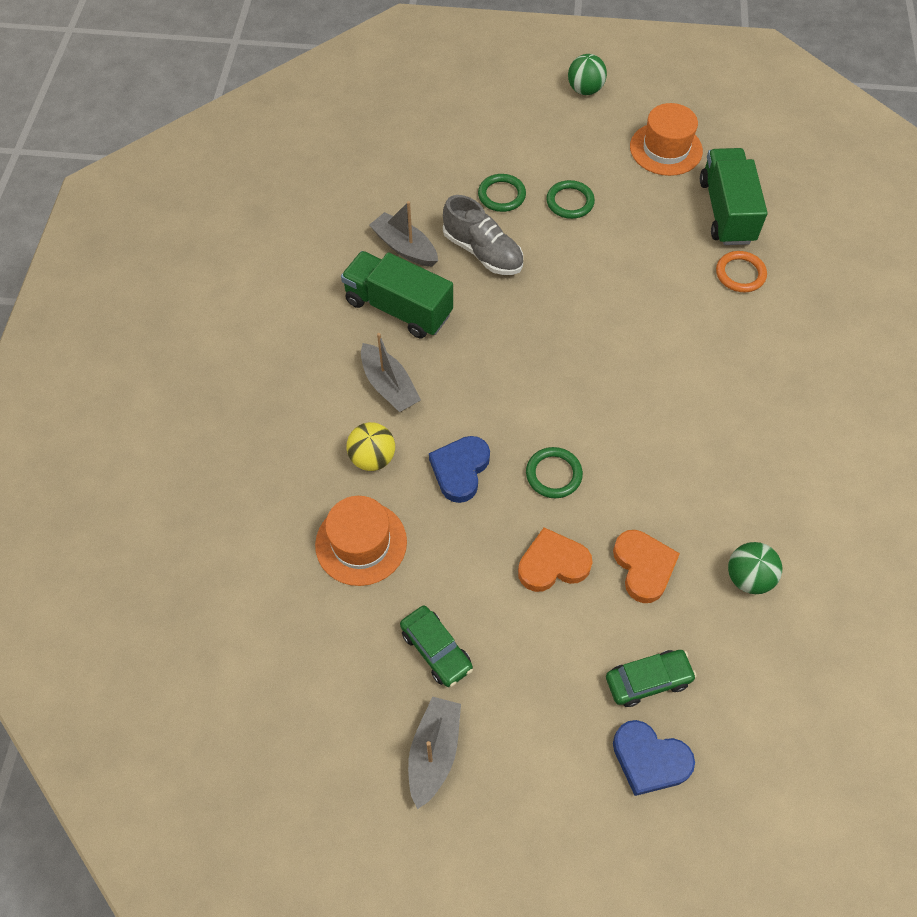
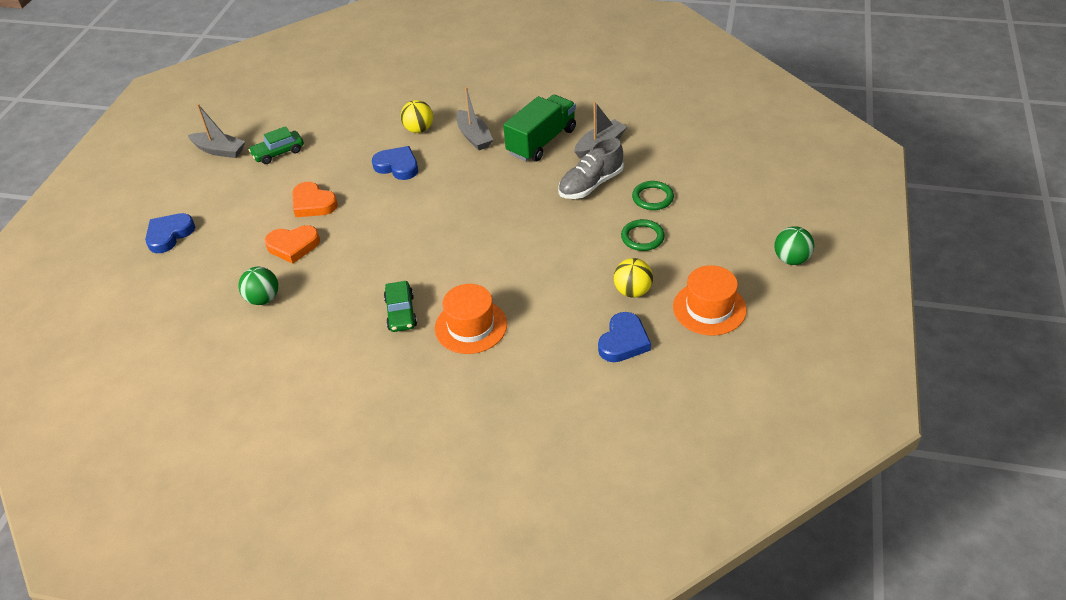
camera: 100 degrees right, 15 degrees down
orange hat [315,496,407,586] -> orange hat moved to [435,284,507,354]
grey boat [361,333,421,412] -> grey boat turned 90 degrees counterclockwise [456,87,493,150]
orange heart [518,528,593,592] -> orange heart turned 135 degrees clockwise [292,182,338,217]
green ring [526,447,583,498] -> none
green car [606,650,697,707] -> green car moved to [384,281,417,332]
green truck [700,148,768,245] -> blue heart [598,312,651,362]
orange ring [716,251,767,292] -> none
none -> yellow ball [614,258,653,298]

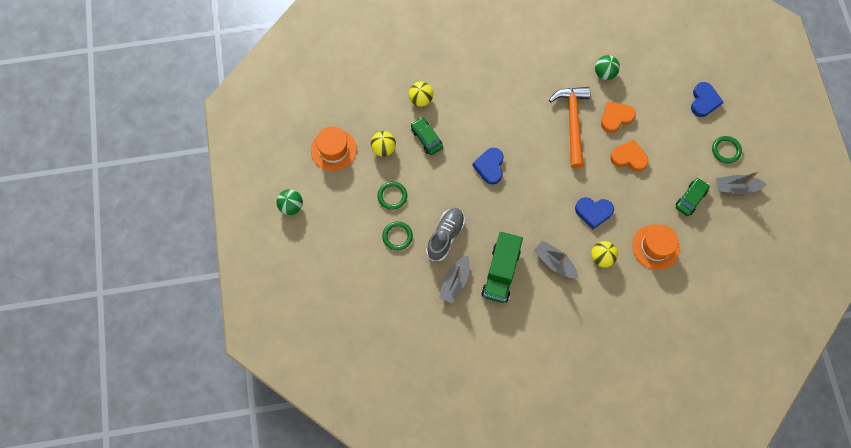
camera: 155 degrees right, 25 degrees up
green car [384,281,417,332] -> green car moved to [411,117,443,155]
orange hat [435,284,507,354] -> orange hat moved to [632,225,680,270]
blue heart [598,312,651,362] -> blue heart moved to [472,148,504,185]
none -> yellow ball [409,82,433,107]
none -> orange hammer [549,87,590,168]
none -> green ring [712,136,742,163]

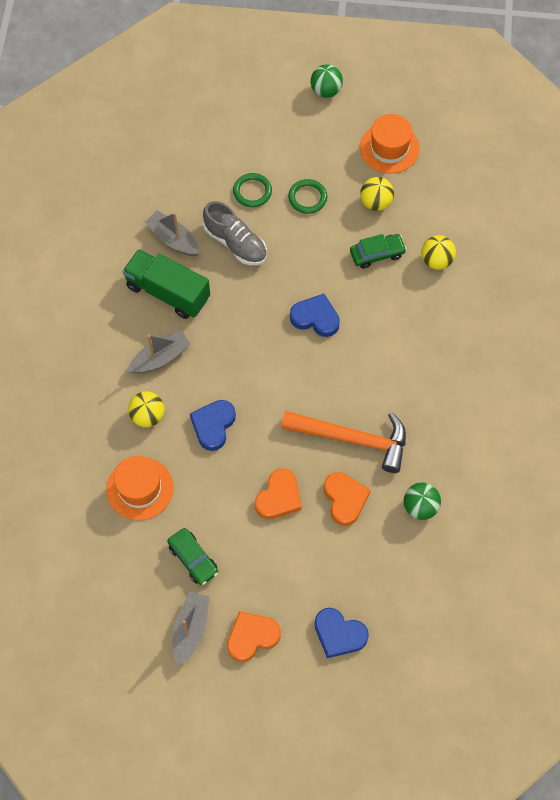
camera: 105 degrees right, 5 degrees down
green ring [712,136,742,163] -> orange heart [227,611,281,662]

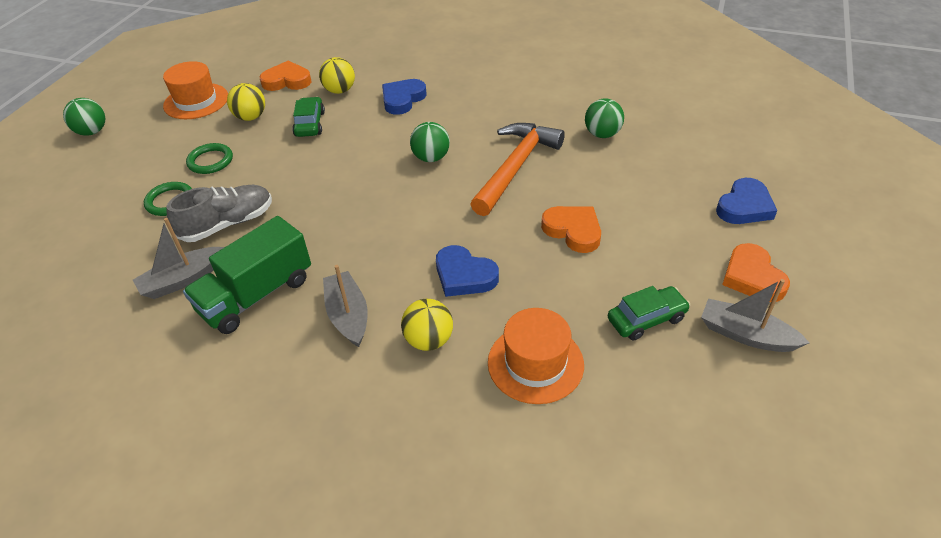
camera: 75 degrees left, 20 degrees down
blue heart [290,294,340,337] -> blue heart moved to [382,79,426,115]
orange heart [324,472,371,526] -> orange heart moved to [260,61,312,91]
none -> green ball [410,122,450,162]

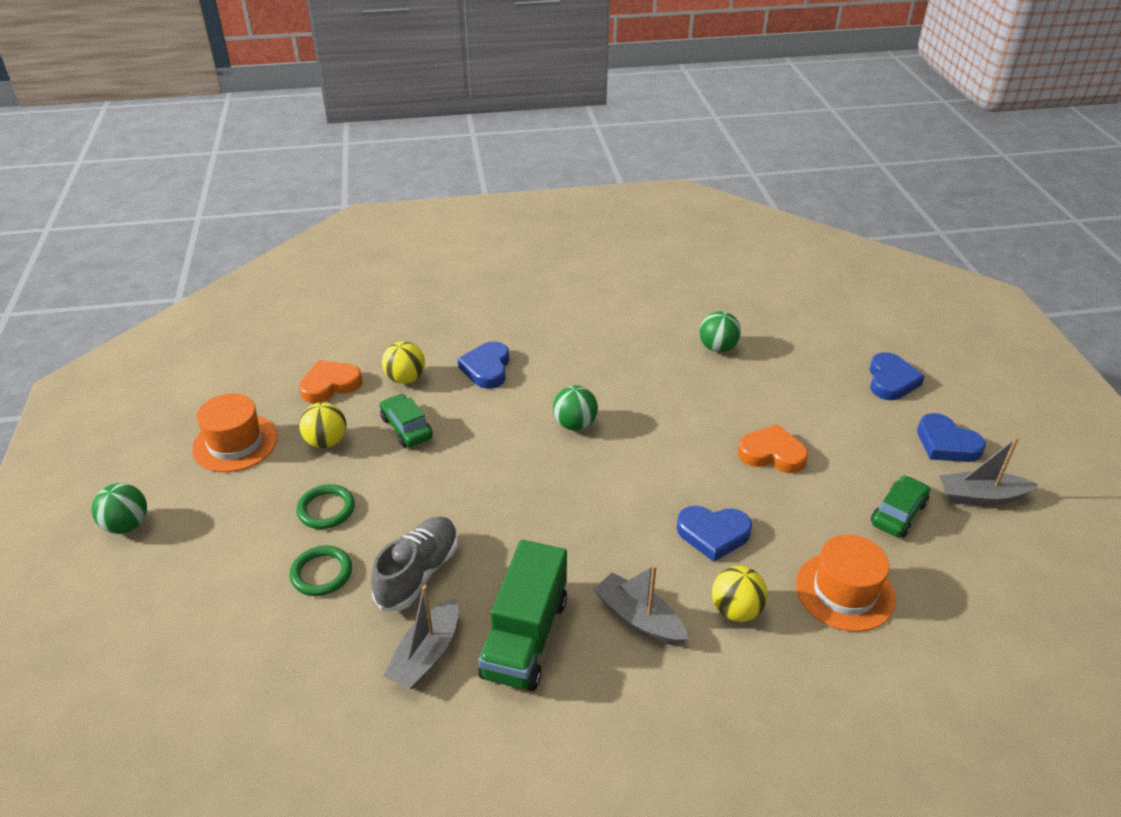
camera: 30 degrees left, 5 degrees down
orange hammer [470,123,565,216] -> none
orange heart [722,243,790,302] -> blue heart [917,413,986,462]

